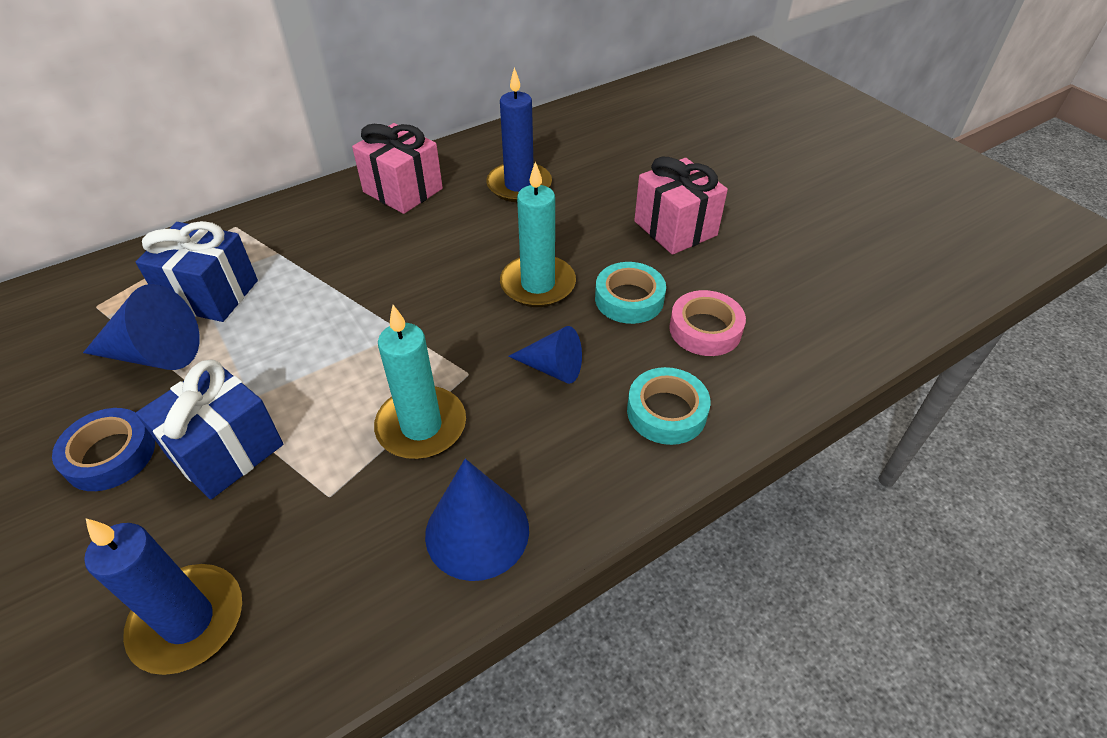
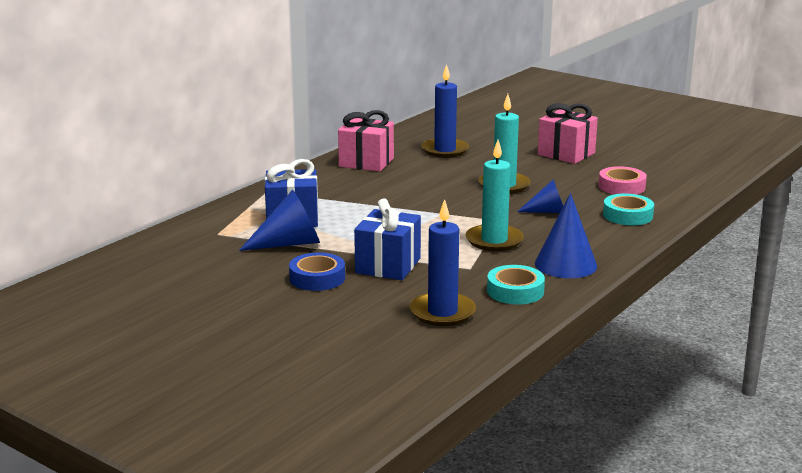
camera: 20 degrees left, 25 degrees down
turquoise tape [595,262,666,324] -> turquoise tape moved to [487,265,545,305]

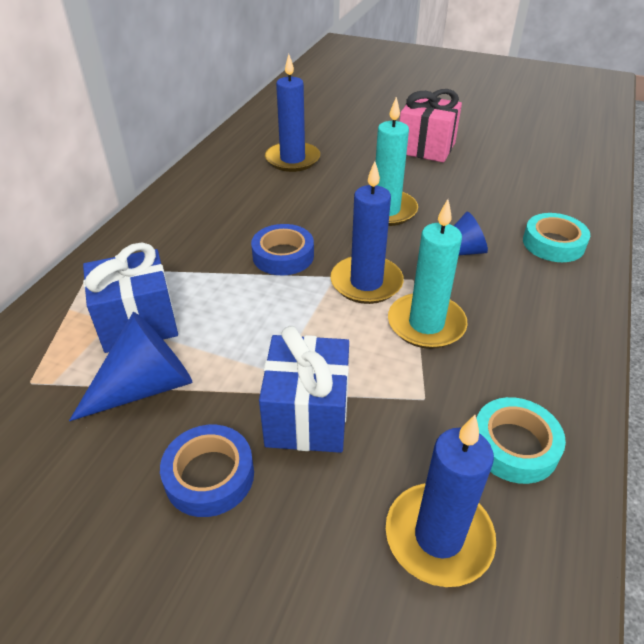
camera: 15 degrees left, 20 degrees up
pink gift [338,110,394,172] -> none
blue cone [535,193,597,278] -> none
pink tape [598,166,647,195] -> none
none -> blue tape [251,224,314,275]
none -> blue candle [330,161,404,304]

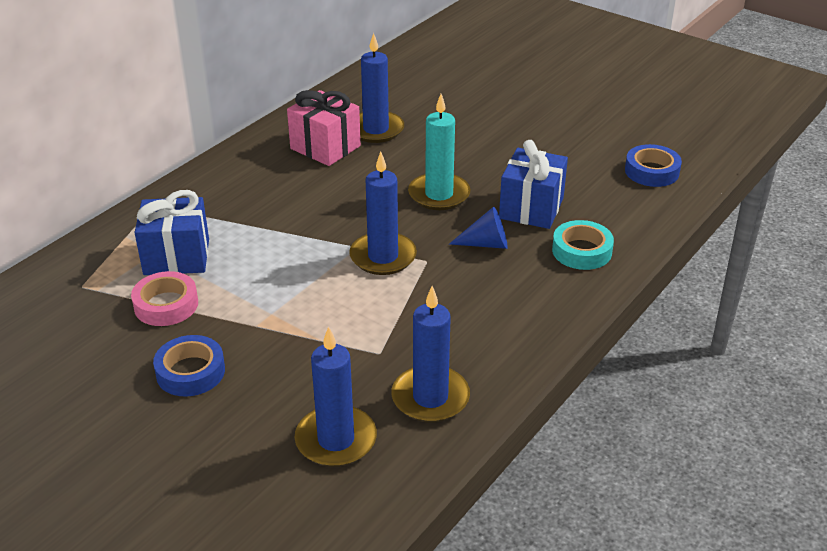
camera: 15 degrees right, 5 degrees down
blue cone [69,312,192,421] -> pink tape [131,271,198,326]
blue tape [251,224,314,275] -> blue tape moved to [625,144,682,187]
blue gift [259,326,349,453] -> blue gift moved to [499,140,568,229]
turquoise candle [388,199,468,349] -> none
pink gift [400,89,462,162] -> pink gift moved to [287,90,361,166]
turquoise tape [477,397,566,484] -> blue candle [391,286,470,422]

